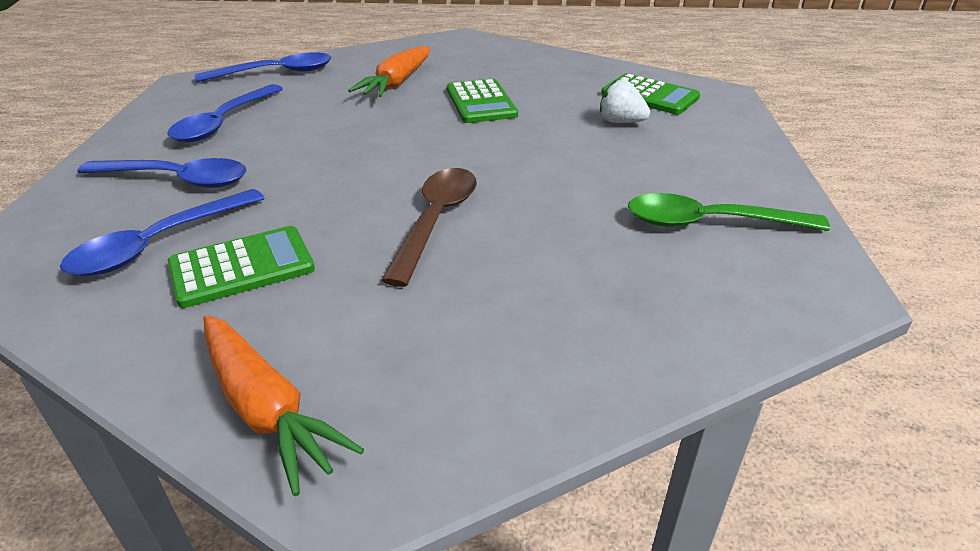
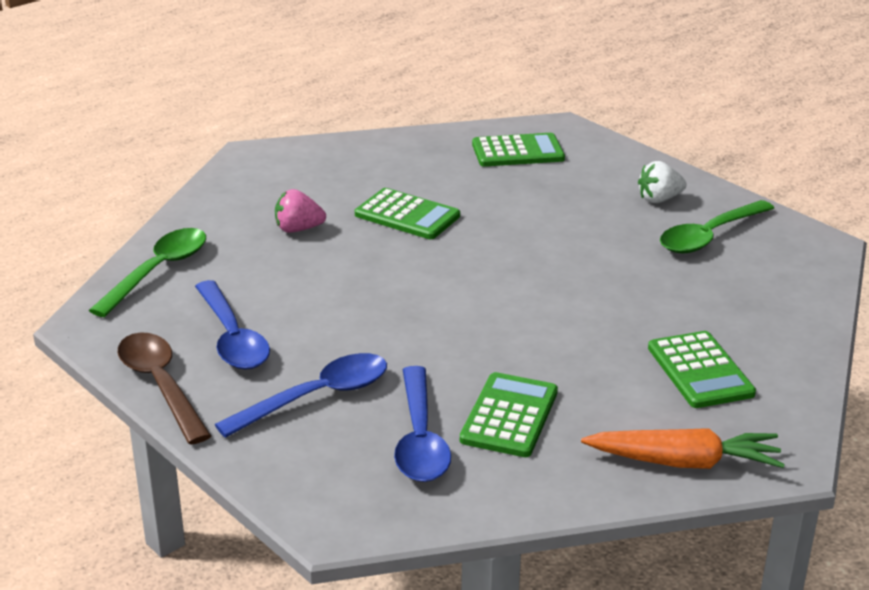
camera: 45 degrees left, 5 degrees down
blue spoon [195,52,331,82] -> green spoon [89,228,206,317]
orange carrot [348,46,430,97] -> pink strawberry [275,189,326,233]
brown spoon [381,168,477,287] -> brown spoon moved to [118,332,211,445]
white strawberry [600,80,650,123] -> white strawberry moved to [638,161,687,203]
none -> green calculator [648,331,756,408]

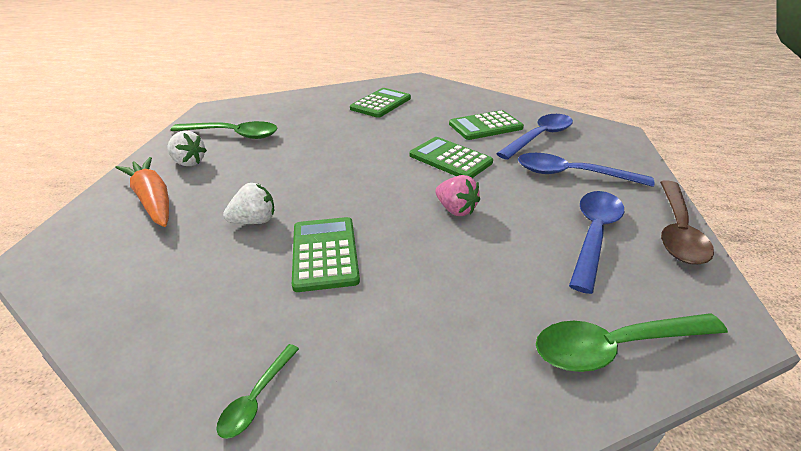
camera: 130 degrees left, 5 degrees up
pink strawberry [275,189,326,233] -> pink strawberry moved to [436,175,480,216]
green calculator [472,133,565,167] -> green calculator moved to [410,137,493,178]
orange carrot [581,428,785,469] -> orange carrot moved to [115,157,169,227]
none -> green spoon [216,344,299,439]
none -> white strawberry [223,183,274,224]

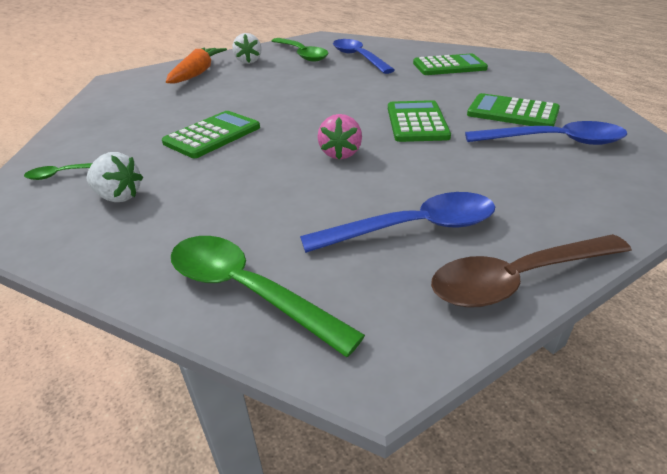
camera: 50 degrees right, 0 degrees up
white strawberry [223,183,274,224] -> white strawberry moved to [86,152,143,202]
blue spoon [518,153,655,187] -> blue spoon moved to [333,39,395,74]

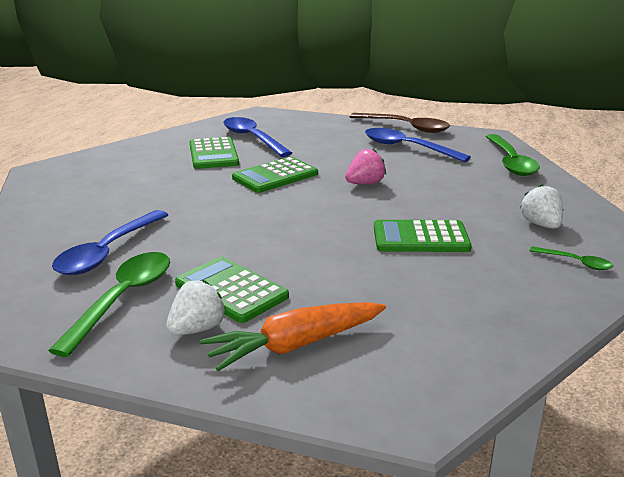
camera: 130 degrees left, 10 degrees down
green calculator [413,53,488,75] -> green calculator moved to [175,257,289,323]

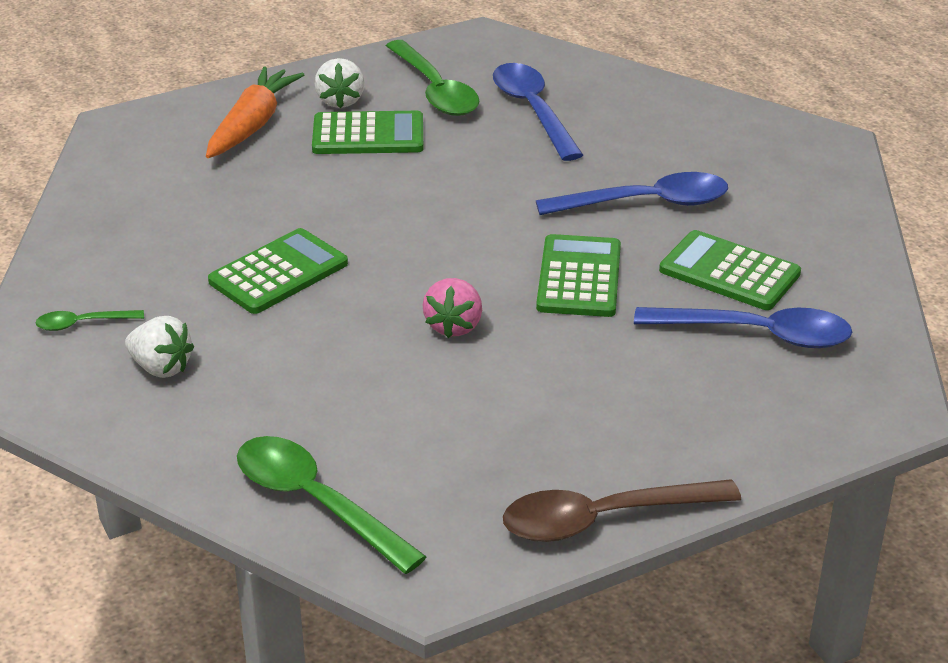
camera: 135 degrees right, 10 degrees up
blue spoon [365,128,471,162] -> blue spoon moved to [536,172,728,215]

